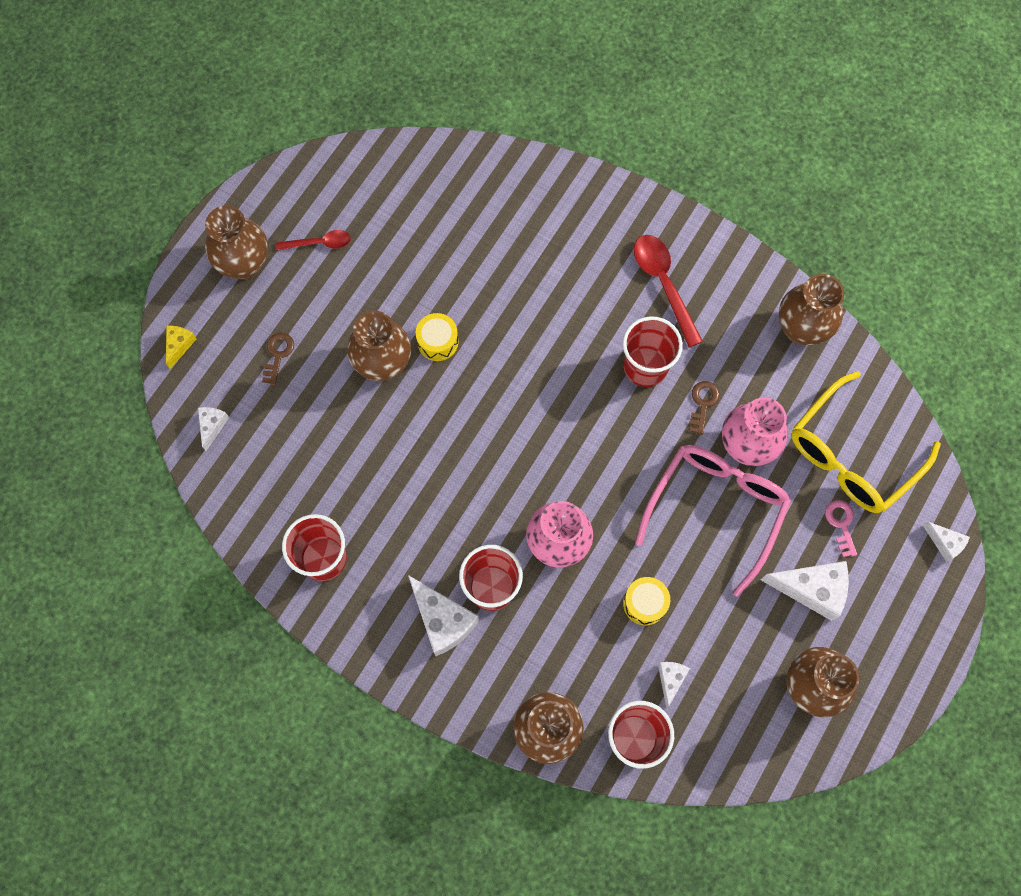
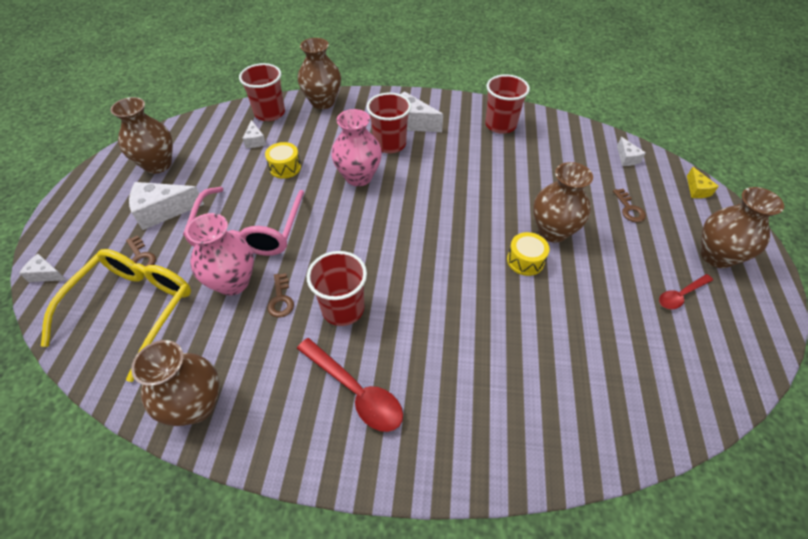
camera: 155 degrees right, 20 degrees down
pink key [825,500,857,557] -> brown key [126,235,156,266]

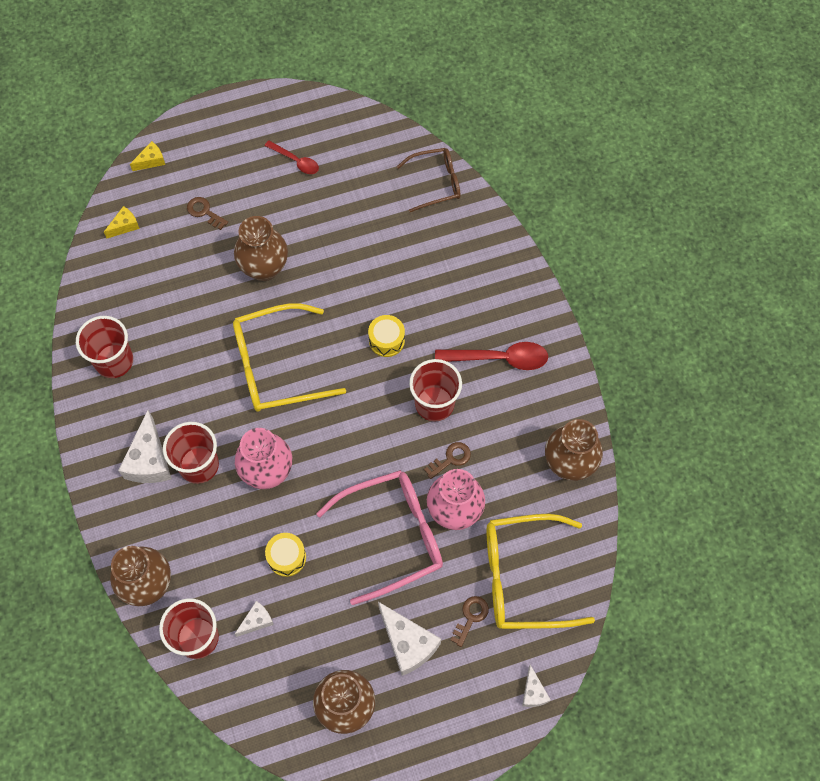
camera: 115 degrees left, 15 degrees up
red spoon [297,338,403,432] -> red spoon turned 75 degrees clockwise [435,342,548,370]
yellow drum [507,232,550,276] -> yellow drum moved to [368,315,405,357]
brown key [613,189,646,222] -> brown key turned 105 degrees counterclockwise [187,197,228,230]
white cheese [617,137,645,166] -> yellow cheese [104,206,140,238]
brown vase [701,187,784,268] -> none
none -> yellow glasses [233,303,346,412]
none -> brown glasses [397,148,460,212]

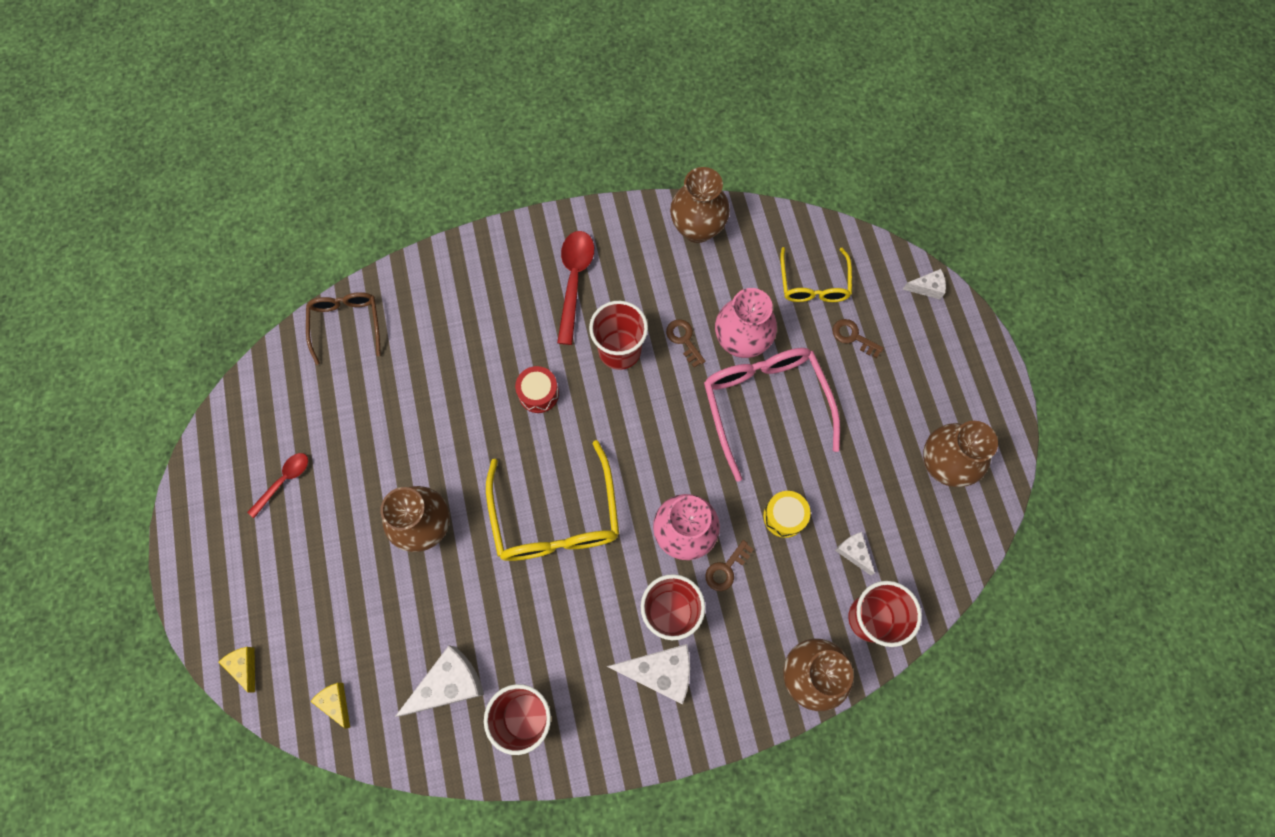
camera: 85 degrees left, 5 degrees up
brown key [187,197,228,230] -> brown key moved to [705,540,754,591]
yellow drum [368,315,405,357] -> red drum [515,366,559,413]
white cheese [378,602,441,676] -> white cheese moved to [395,645,484,717]
yellow glasses [487,514,595,629] -> yellow glasses [780,247,852,302], size x0.61

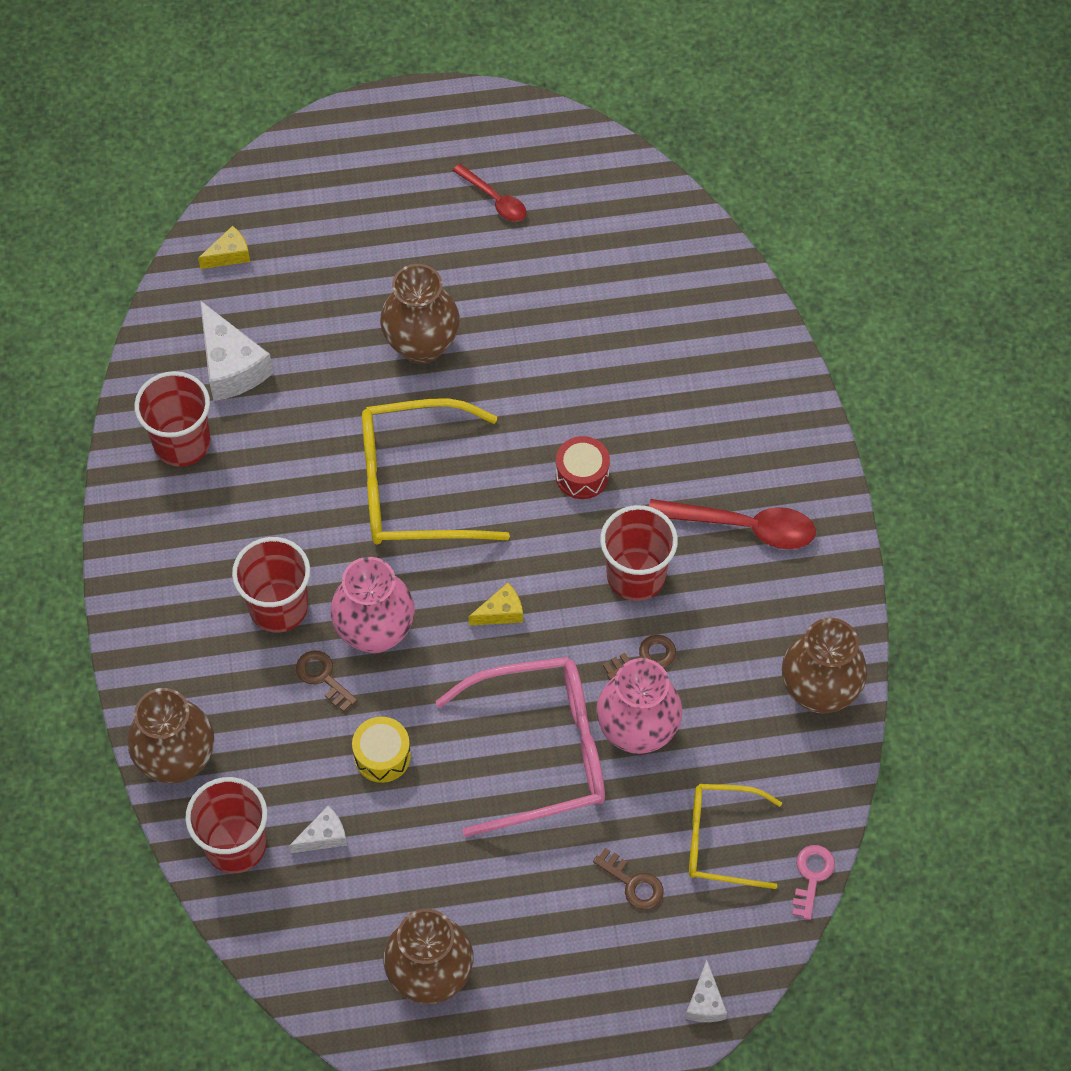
camera: 95 degrees right, 10 degrees down
yellow cheese [219,647,255,693] -> yellow cheese moved to [469,583,523,625]
brown glasses [306,292,381,365] -> none
white cheese [606,644,690,704] -> none
brown key [832,319,884,358] -> brown key turned 90 degrees clockwise [593,848,664,910]
none -> pink key [792,845,835,920]

